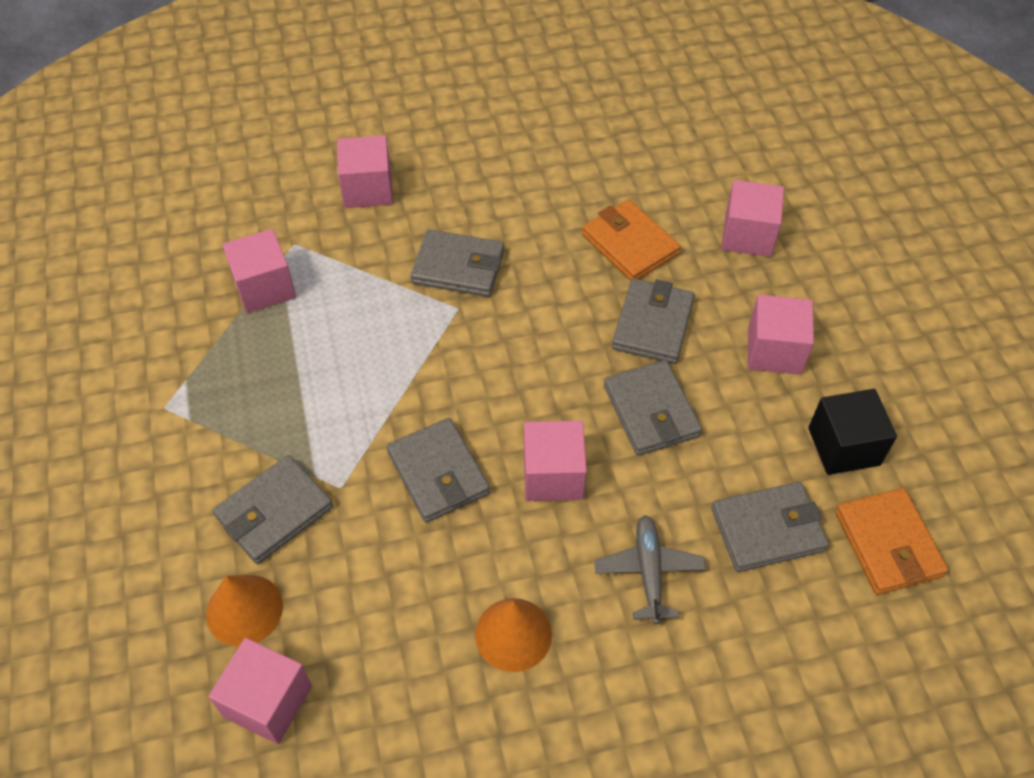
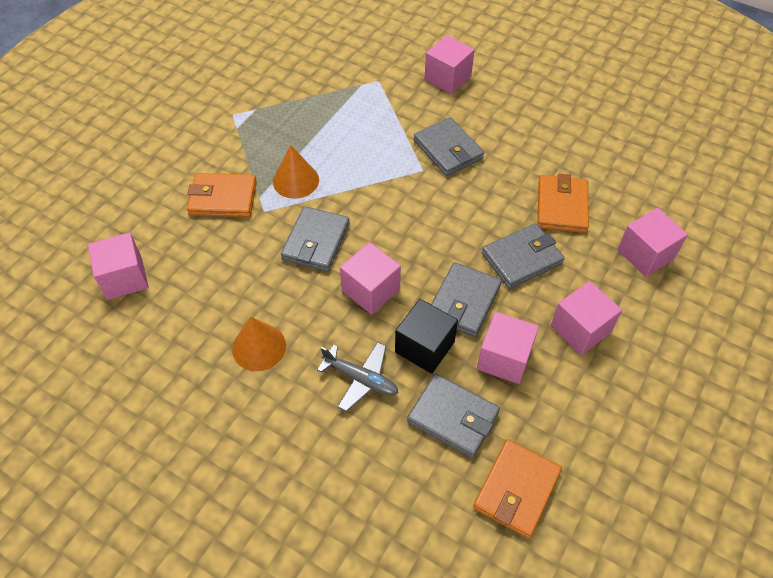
camera: 45 degrees right, 0 degrees up
orange cone [206,575,283,647] -> orange cone moved to [273,145,319,199]
grey wallet [213,455,333,564] -> orange wallet [187,173,257,217]
pink cube [222,229,296,313] -> pink cube moved to [477,312,539,384]
grey plane [594,515,706,624] -> grey plane turned 75 degrees clockwise [317,342,398,412]
black cube [808,389,897,475] -> black cube moved to [395,299,458,374]

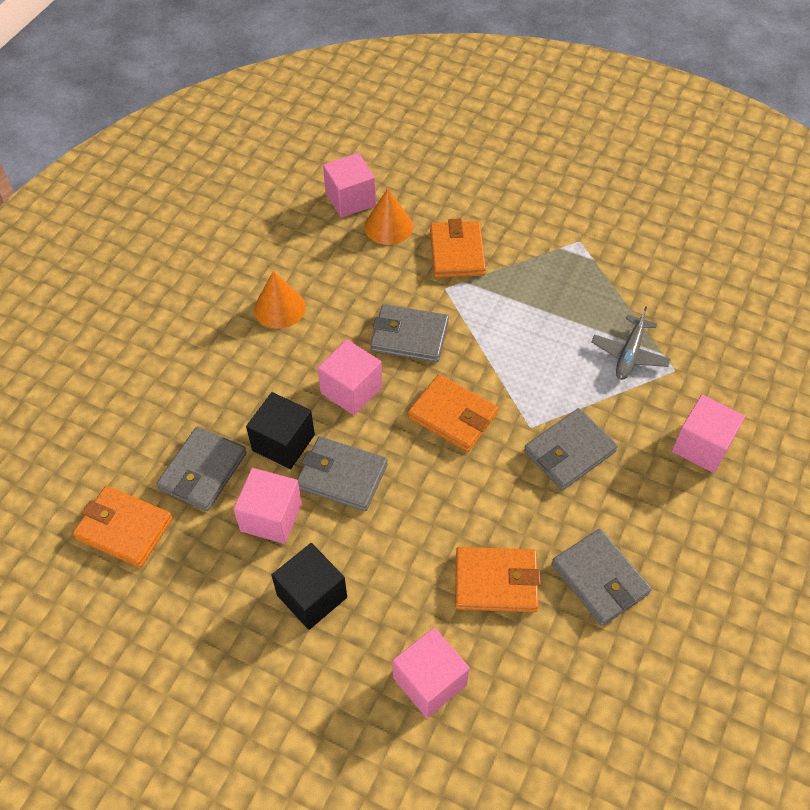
camera: 85 degrees right, 0 degrees up
orange cone [273,145,319,199] -> orange cone moved to [364,188,413,245]
grey plane [317,342,398,412] -> grey plane moved to [591,306,671,380]
grey wallet [482,223,565,289] -> grey wallet moved to [552,529,652,626]
pink cube [551,281,622,355] -> black cube [271,543,347,630]
none -> orange wallet [408,374,499,452]

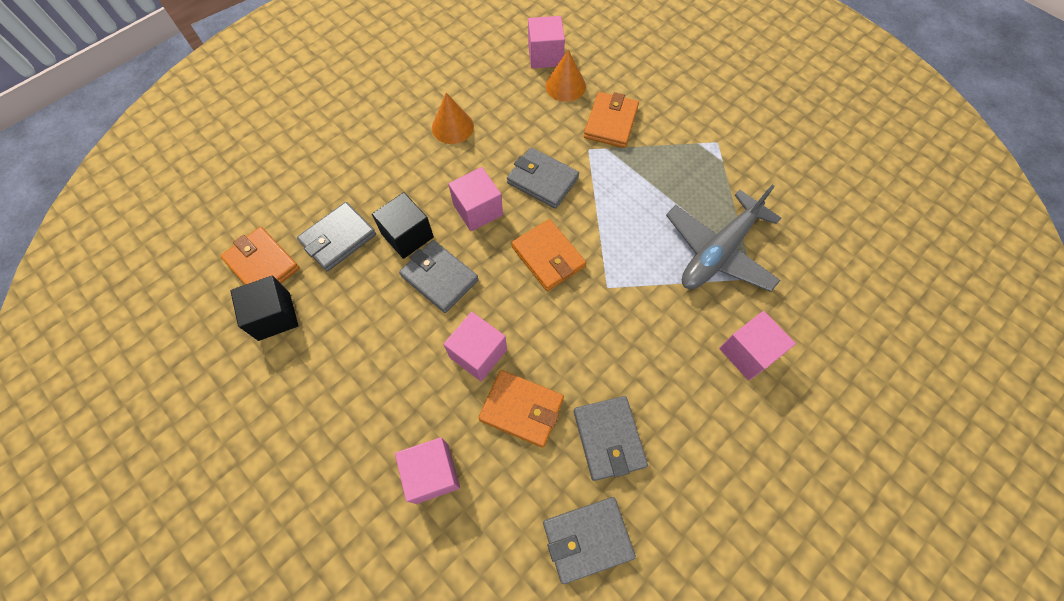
camera: 20 degrees right, 10 degrees up
pink cube [234,468,302,544] -> pink cube moved to [443,312,507,381]
black cube [271,543,347,630] -> black cube moved to [230,276,298,341]
grey wallet [524,408,618,490] -> grey wallet moved to [543,497,636,584]
grey plane [591,306,671,380] -> grey plane [666,185,781,292], size x1.79

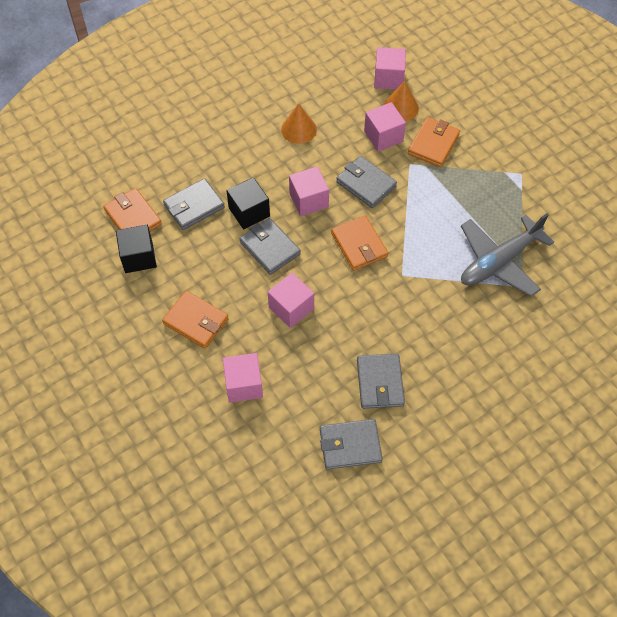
camera: 10 degrees right, 5 degrees down
orange wallet [479,370,564,448] -> orange wallet moved to [162,291,229,349]
pink cube [719,311,796,380] -> pink cube moved to [364,102,406,152]

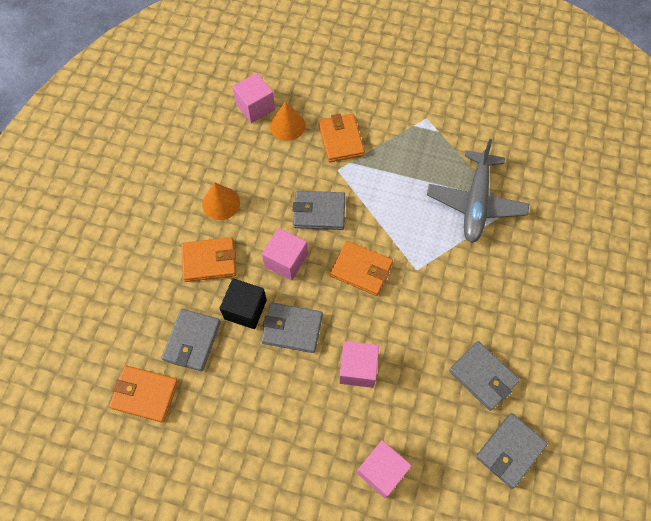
camera: 40 degrees left, 5 degrees up
black cube [116,225,157,273] -> none
orange wallet [162,291,229,349] -> orange wallet moved to [181,237,236,282]
pink cube [364,102,406,152] -> none

